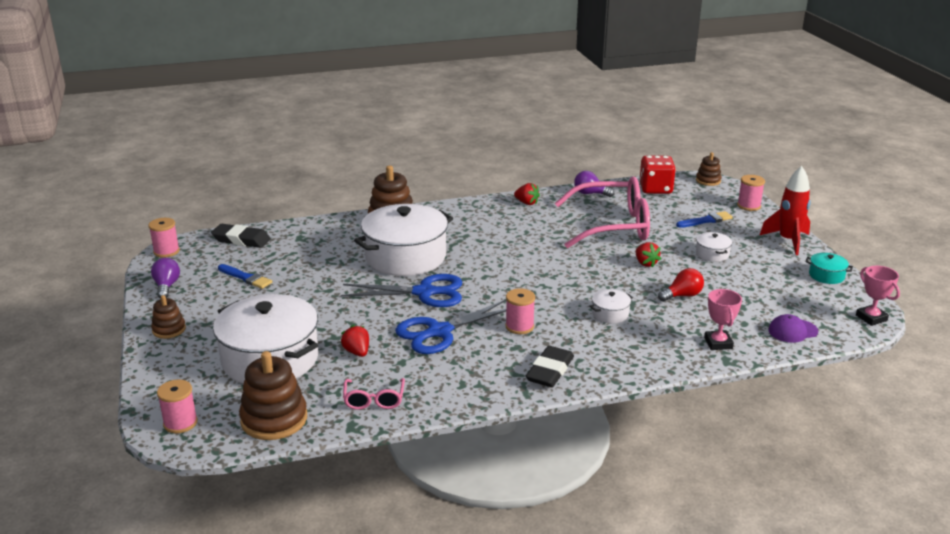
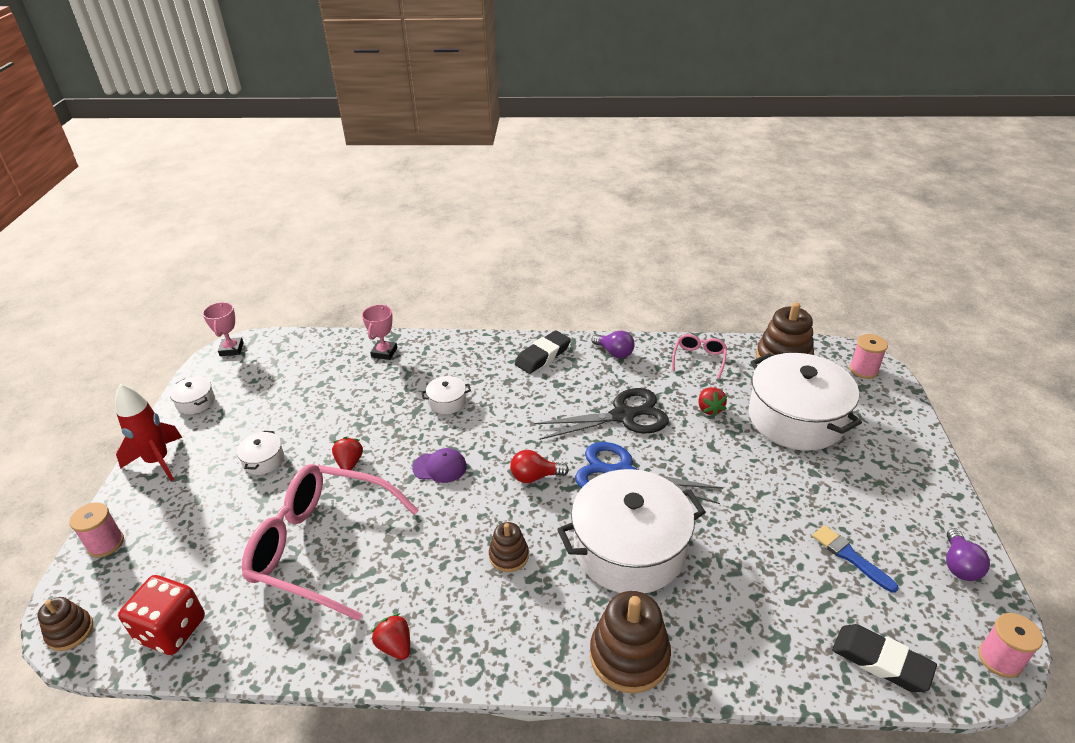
camera: 160 degrees left, 10 degrees up
brown stacking toy [151,295,186,339] -> brown stacking toy moved to [489,522,529,572]
blue scissors [395,300,506,354] -> black scissors [534,388,669,440]
pink spool [505,288,535,334] -> none
purple light bulb [574,171,614,197] -> purple light bulb moved to [591,331,635,358]
red light bulb [658,268,704,302] -> red light bulb moved to [510,450,569,483]
blue brush [676,211,733,228] -> none
purple cap [768,314,818,343] -> purple cap moved to [412,448,467,483]
turquoise pot [805,253,853,284] -> white pot [170,377,215,414]

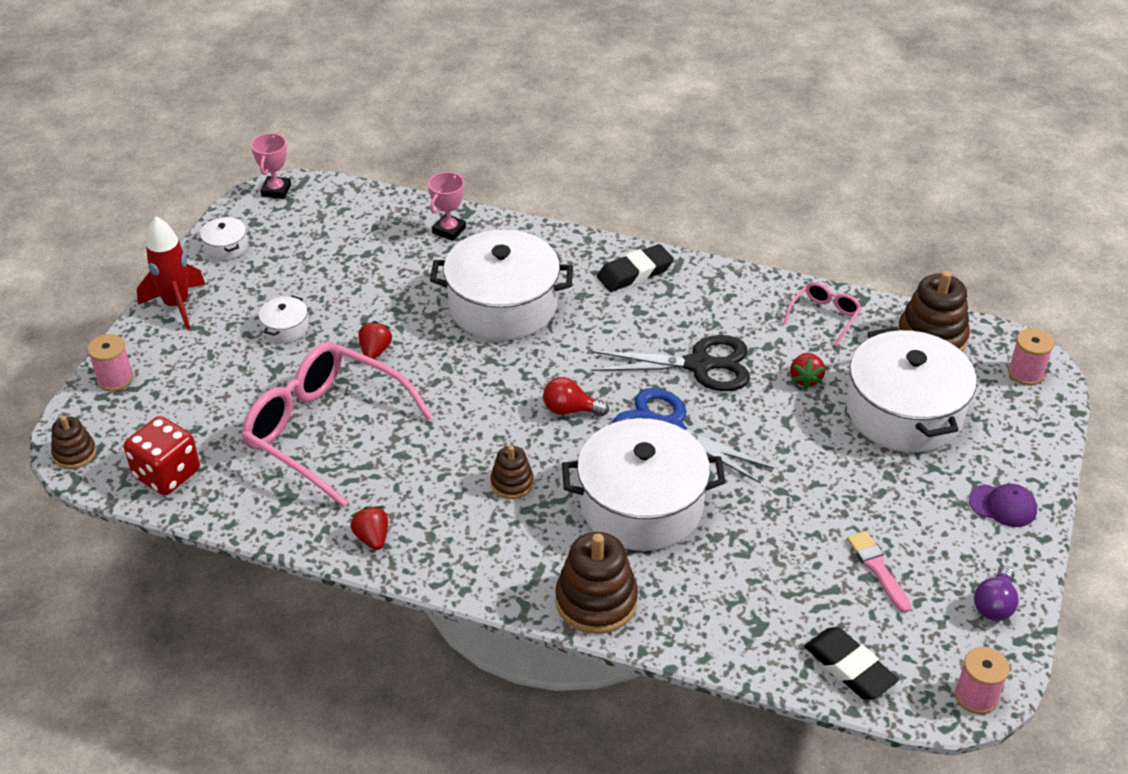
camera: 15 degrees right, 5 degrees up
purple cap [412,448,467,483] -> purple cap moved to [969,484,1037,527]
white pot [421,376,471,414] -> white pot [430,230,573,340], size x2.42
purple light bulb [591,331,635,358] -> none
blue brush [812,525,899,593] -> pink brush [847,531,911,613]

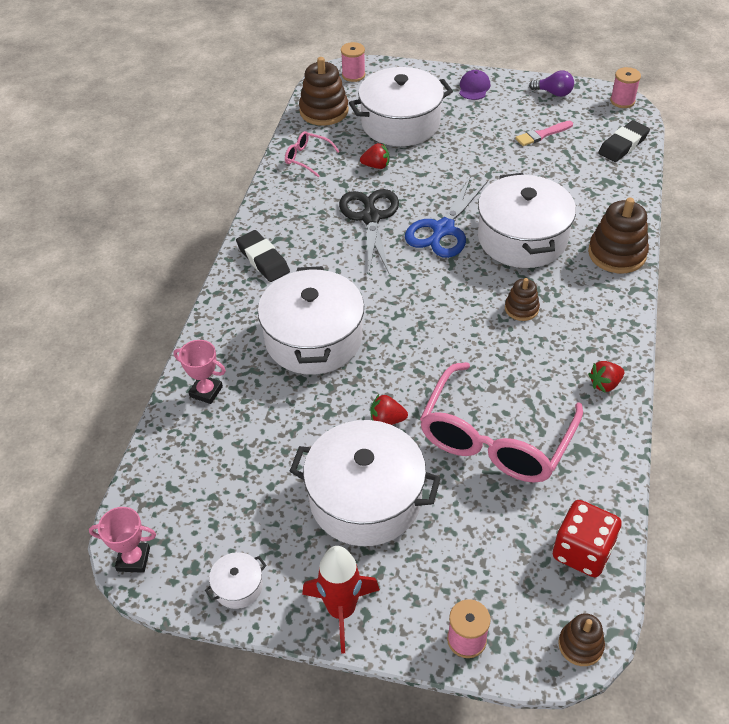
camera: 95 degrees left, 5 degrees up
white pot [259,296,308,343] -> white pot [290,420,441,546], size x2.42
red light bulb [543,377,609,416] -> none

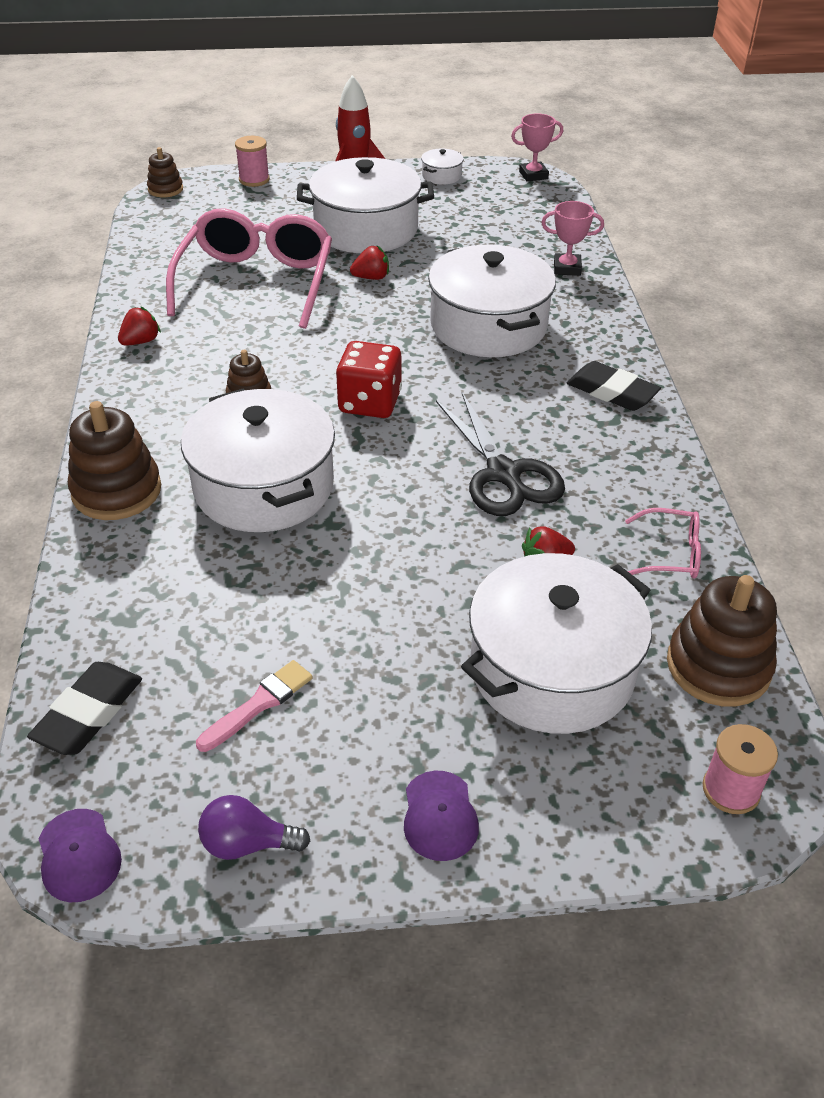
camera: 160 degrees right, 5 degrees down
blue scissors [405,176,488,258] -> none
red dice [553,500,622,577] -> red dice moved to [336,341,402,418]
pink spool [610,67,641,108] -> purple cap [38,809,122,902]

